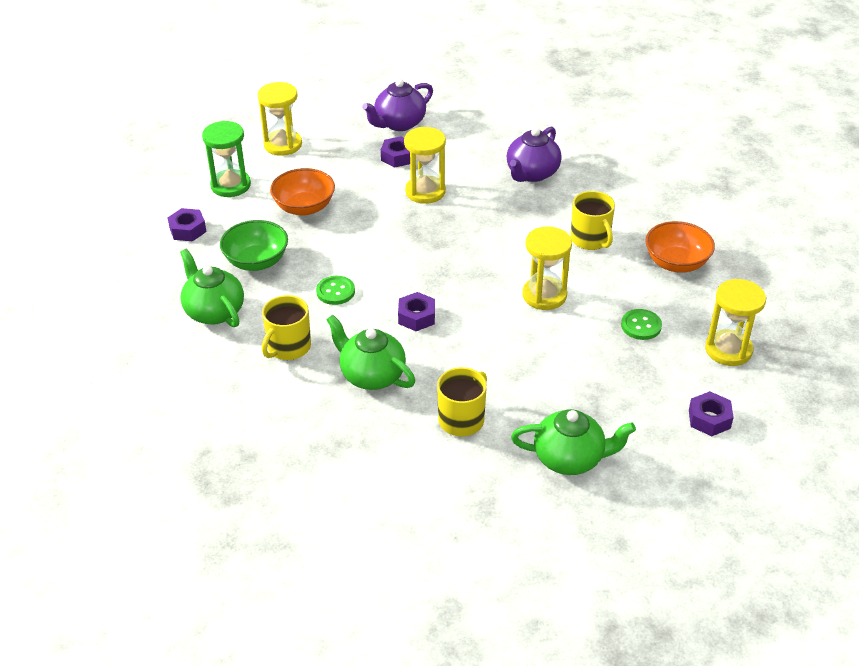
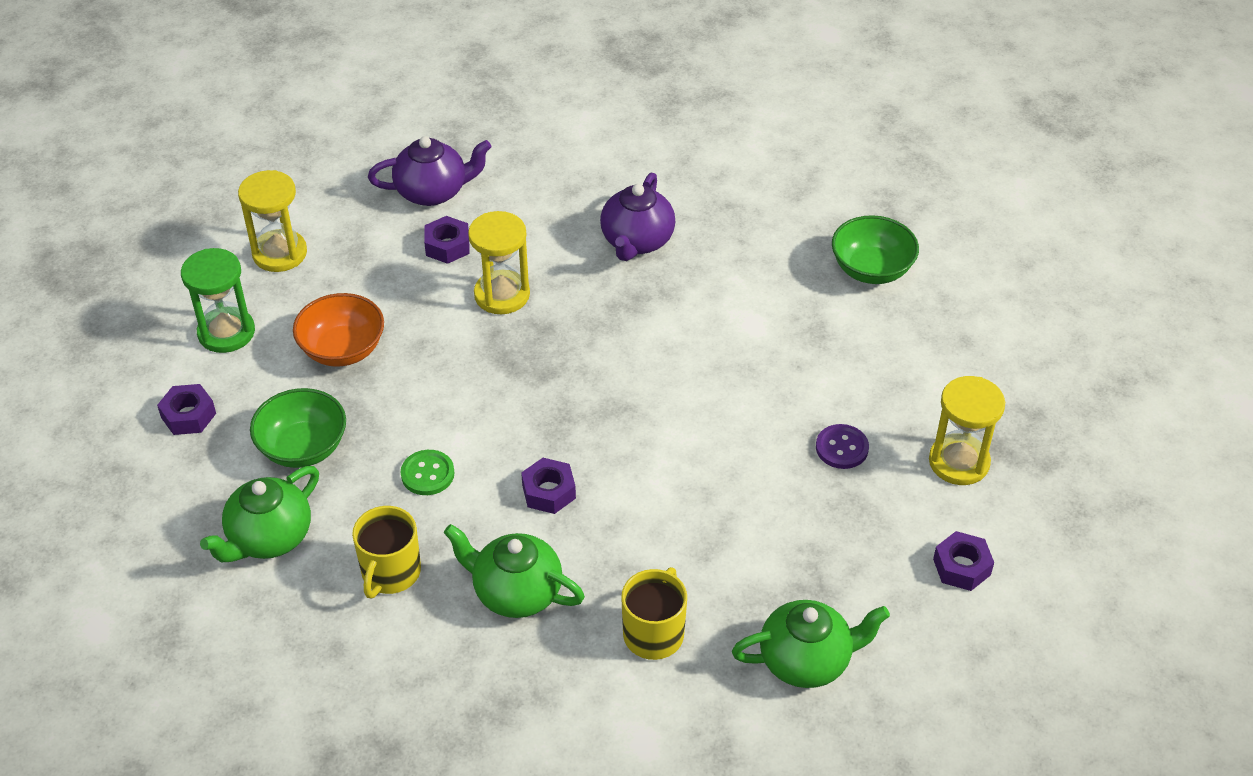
camera: 15 degrees left, 5 degrees up
green teapot [180,249,244,327] -> green teapot turned 90 degrees counterclockwise [200,466,319,562]
purple teapot [362,79,433,131] -> purple teapot turned 135 degrees counterclockwise [368,136,492,206]
yellow hourglass [523,226,572,310] -> none
yellow mug [571,191,615,250] -> none
green button [621,309,662,340] -> purple button [816,424,869,469]
orange bowl [645,221,715,273] -> none
none -> green bowl [832,215,919,284]

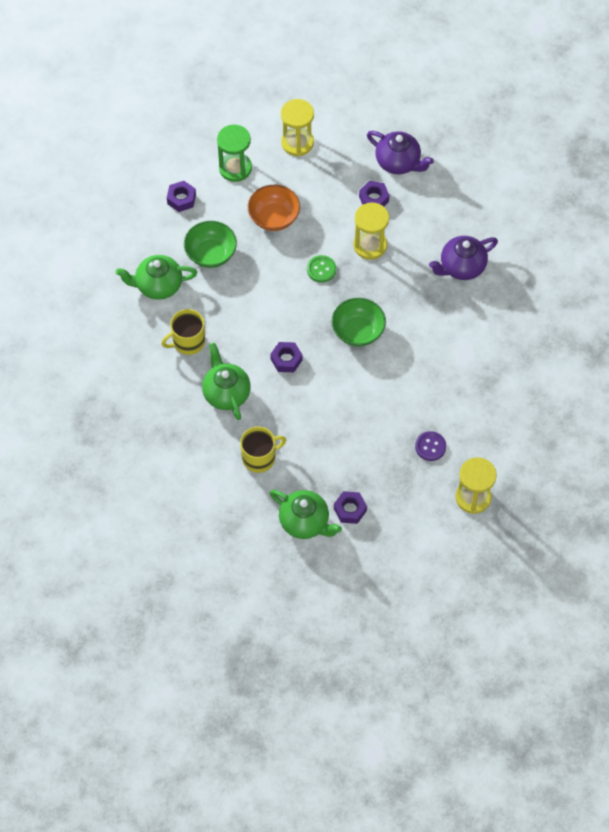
camera: 45 degrees right, 15 degrees up
green button [401,450,455,495] -> green button moved to [307,255,336,283]
green bowl [832,215,919,284] -> green bowl moved to [332,298,386,347]
purple nut [933,531,994,591] -> purple nut moved to [334,491,367,524]

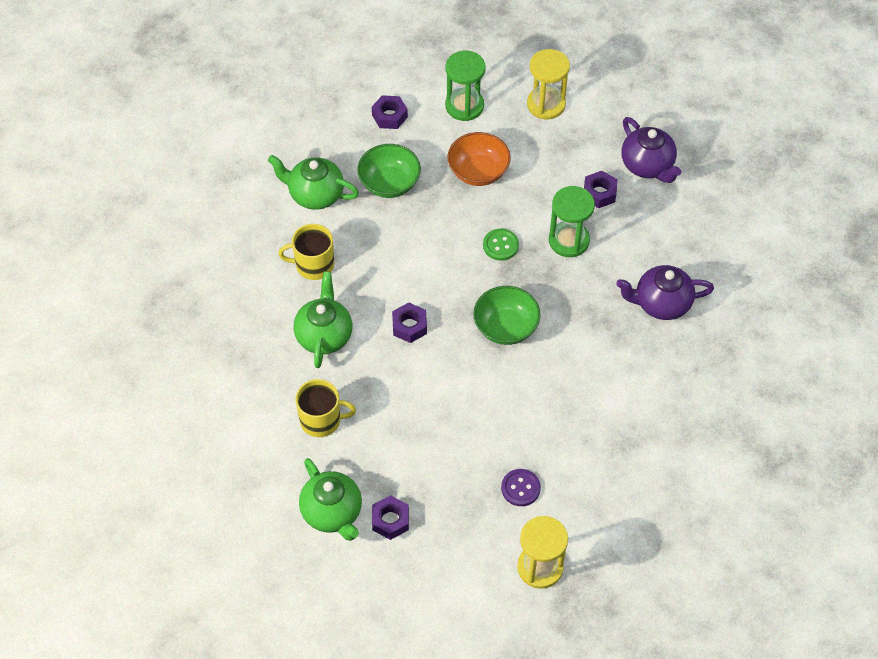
camera: 25 degrees right, 5 degrees down
yellow hourglass [353,202,389,260] -> green hourglass [549,186,595,257]

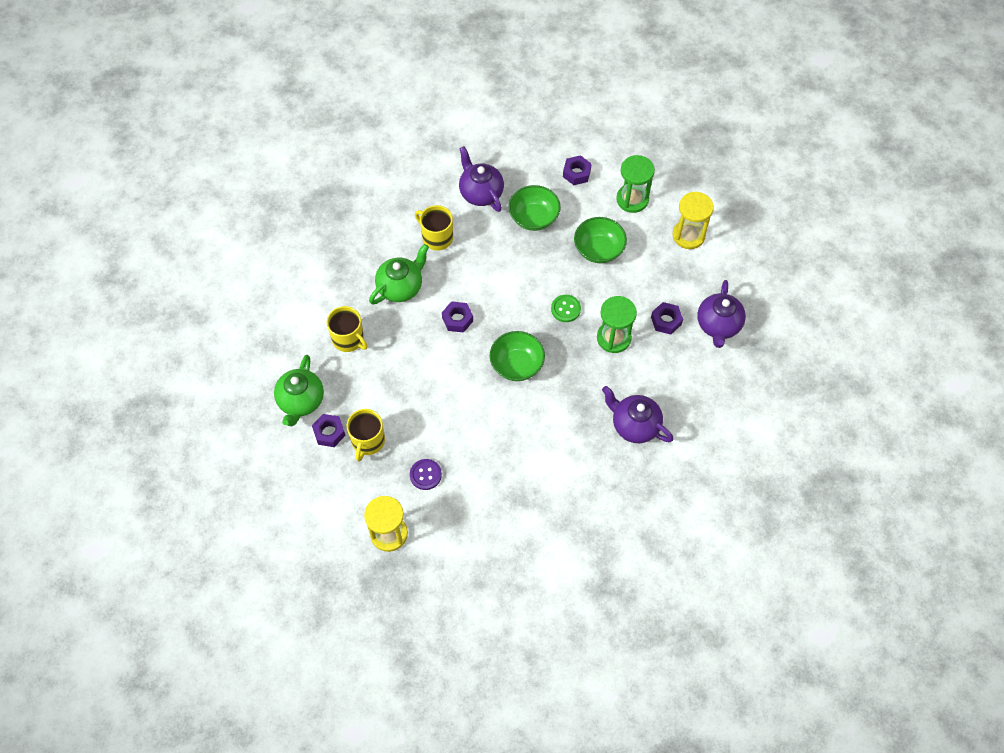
camera: 40 degrees right, 5 degrees up
green teapot [268,155,359,210] -> purple teapot [459,146,504,212]
orange bowl [448,132,511,186] -> green bowl [574,217,627,263]
none -> yellow mug [347,409,385,462]

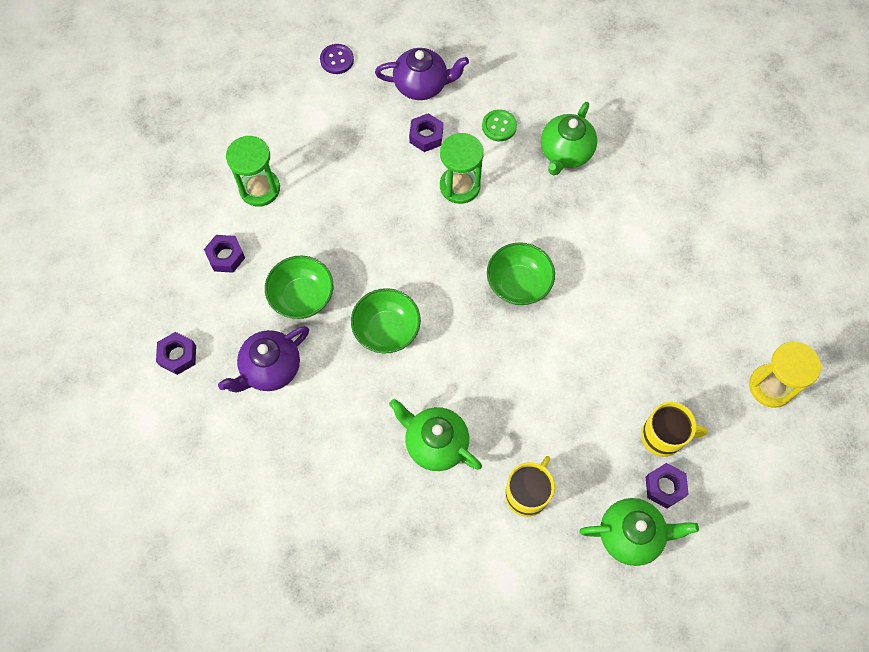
camera: 100 degrees left, 5 degrees up
purple button [410,459,442,490] -> purple button moved to [320,44,354,74]
yellow mug [415,205,453,251] -> none
purple nut [442,301,473,333] -> purple nut moved to [156,332,196,375]
green button [551,295,581,322] -> green button moved to [482,109,517,141]
green bowl [574,217,627,263] -> green bowl moved to [351,288,421,354]
purple teapot [602,386,674,443] -> green teapot [541,102,597,175]
yellow hourglass [672,192,714,249] -> none

